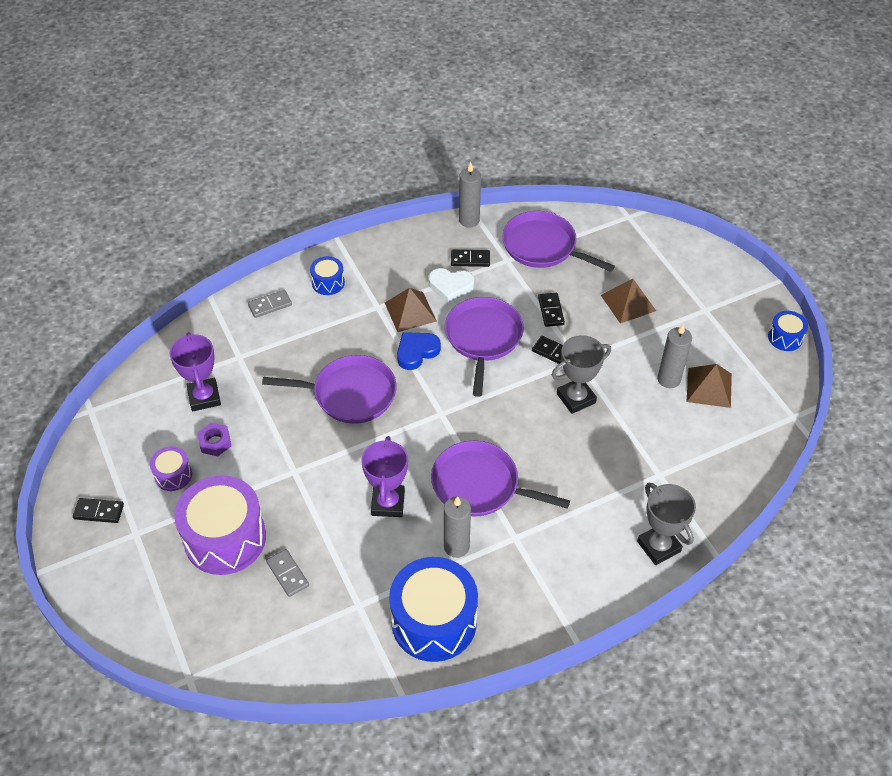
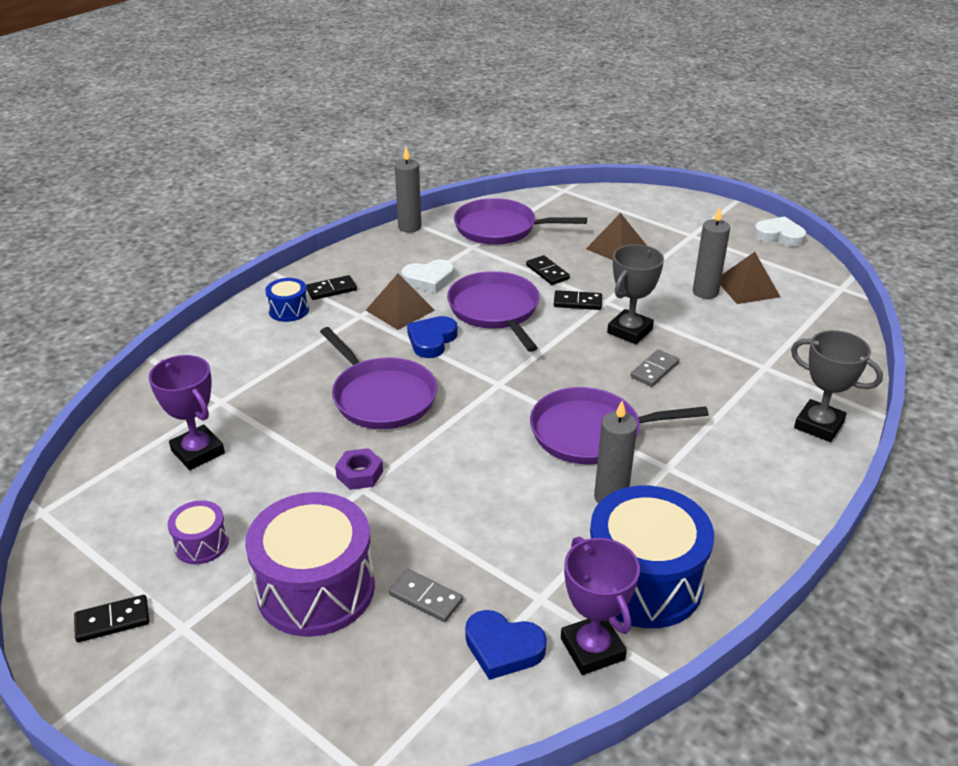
camera: 25 degrees left, 15 degrees down
purple nut [197,423,231,456] -> purple nut moved to [335,448,383,490]
grey domino [248,290,292,318] -> grey domino moved to [630,349,679,387]
purple pan [262,355,397,424] -> purple pan turned 75 degrees clockwise [320,327,437,429]
purple trophy [362,436,408,517] -> purple trophy moved to [561,537,640,675]
black domino [451,250,490,267] -> black domino moved to [306,275,357,300]
blue drum [768,311,808,351] -> white heart [754,216,806,247]
none -> blue heart [465,610,547,680]

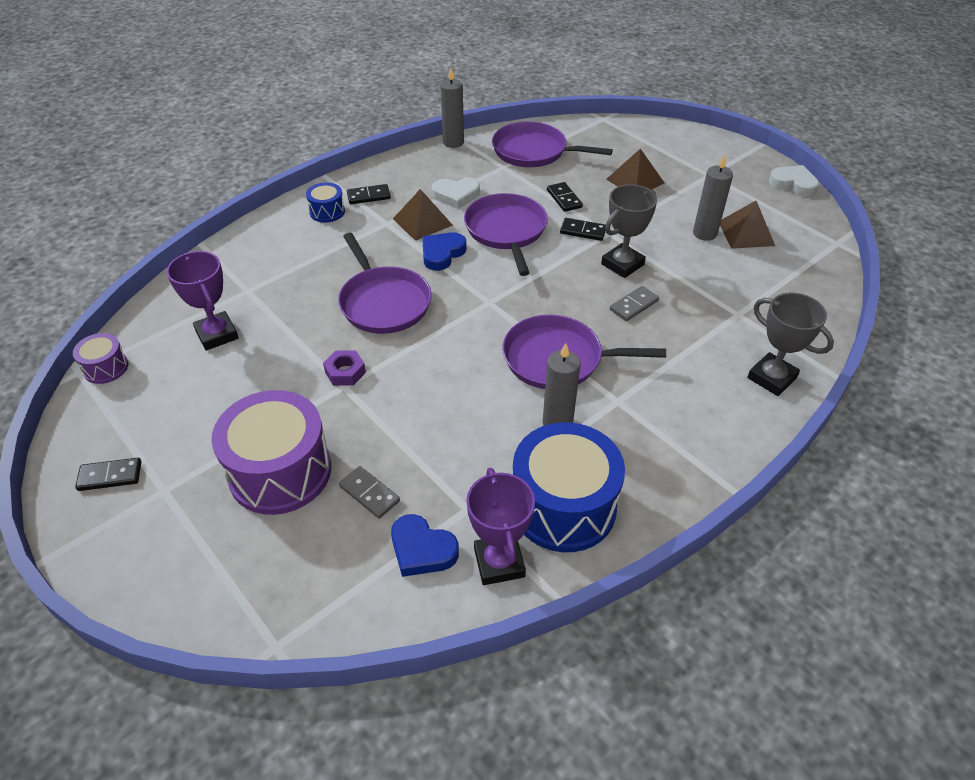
camera: 10 degrees right, 10 degrees up
purple drum [167,500,229,564] -> purple drum moved to [73,333,128,384]

